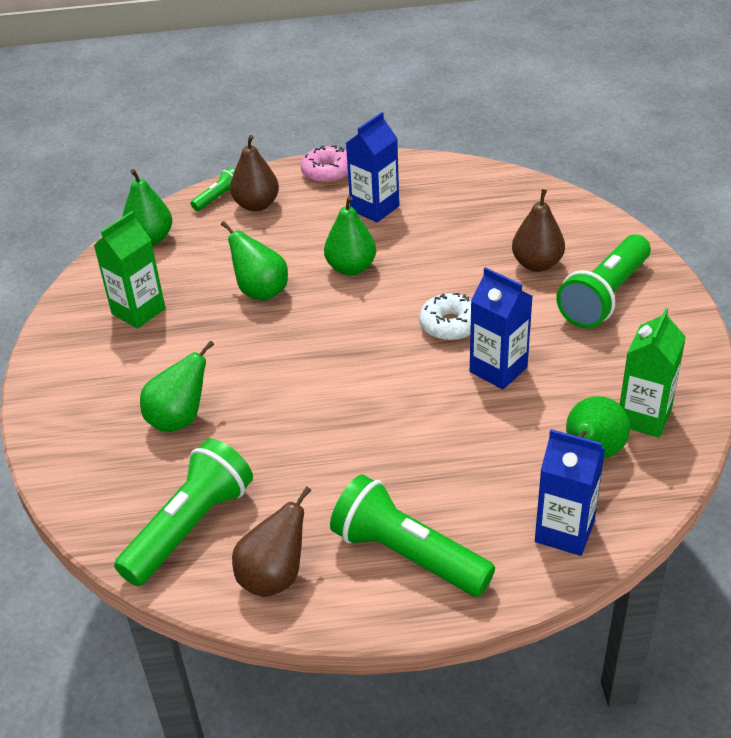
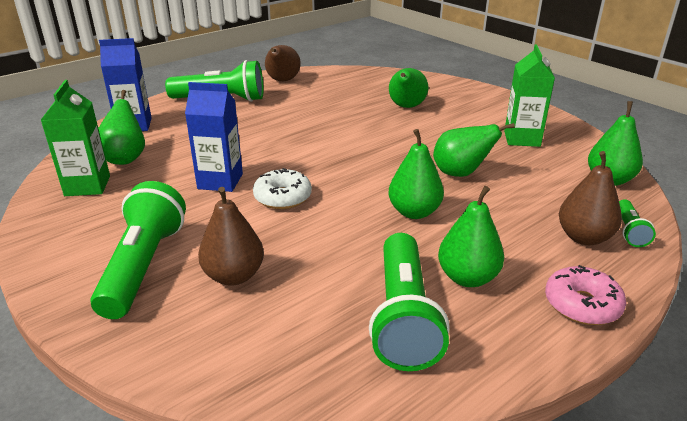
camera: 145 degrees right, 10 degrees down
green flashlight [114,439,253,586] -> green flashlight moved to [369,233,450,371]
blue carton [346,112,399,223] -> green pear [438,186,504,287]

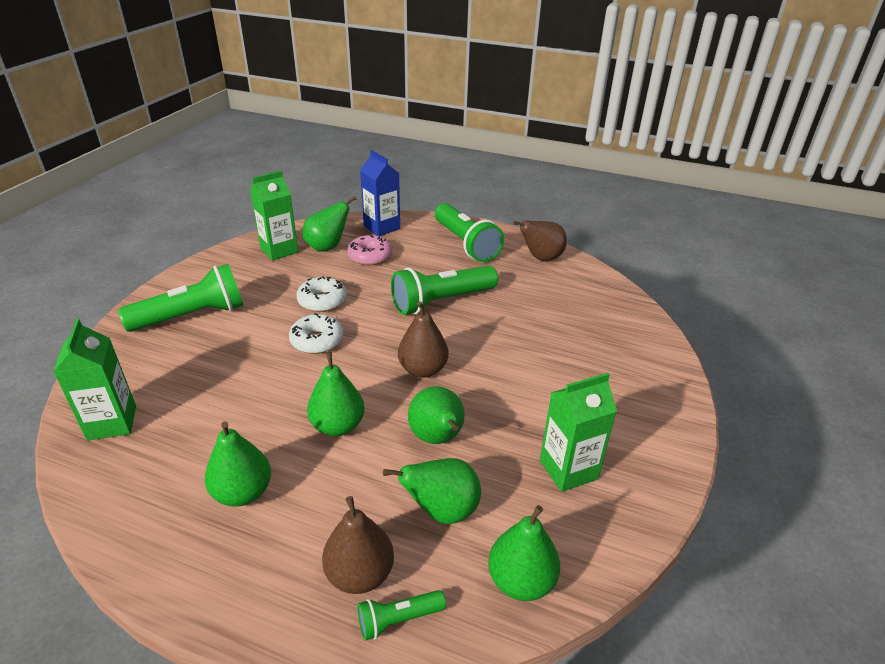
camera: 60 degrees right, 5 degrees up
blue carton [185,82,243,192] -> white donut [296,276,347,312]
brown pear [198,187,264,286] -> brown pear moved to [398,301,448,378]
green flashlight [369,233,450,371] -> green flashlight moved to [391,266,498,315]
green pear [389,68,429,108] -> green pear moved to [383,458,481,524]
pink donut [545,265,626,325] -> pink donut moved to [347,234,392,265]
none -> green carton [53,319,136,441]

